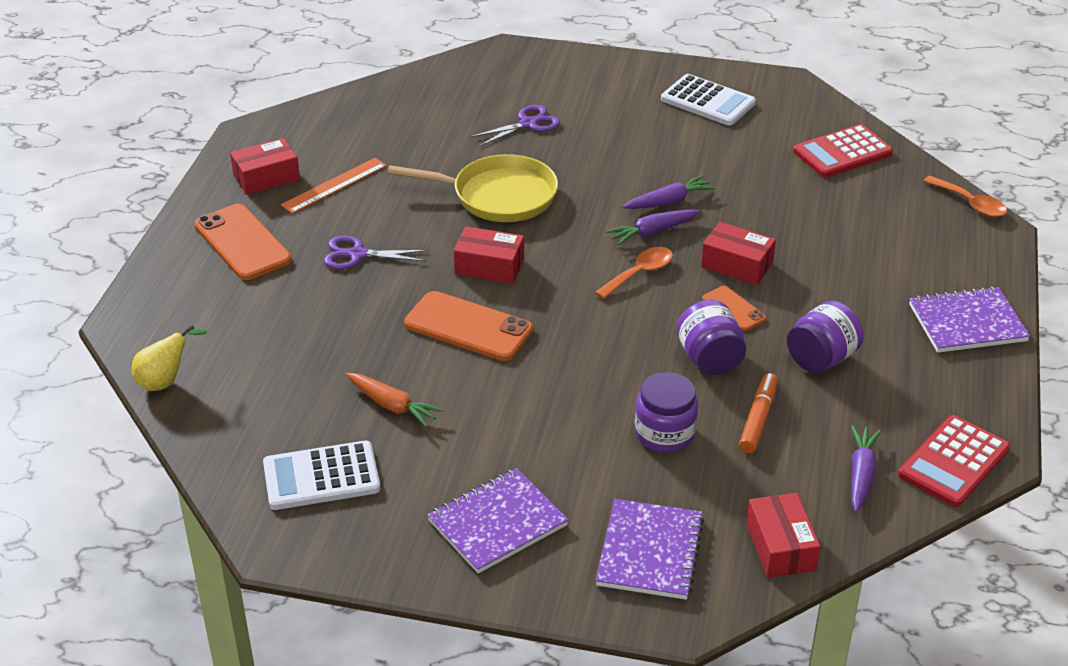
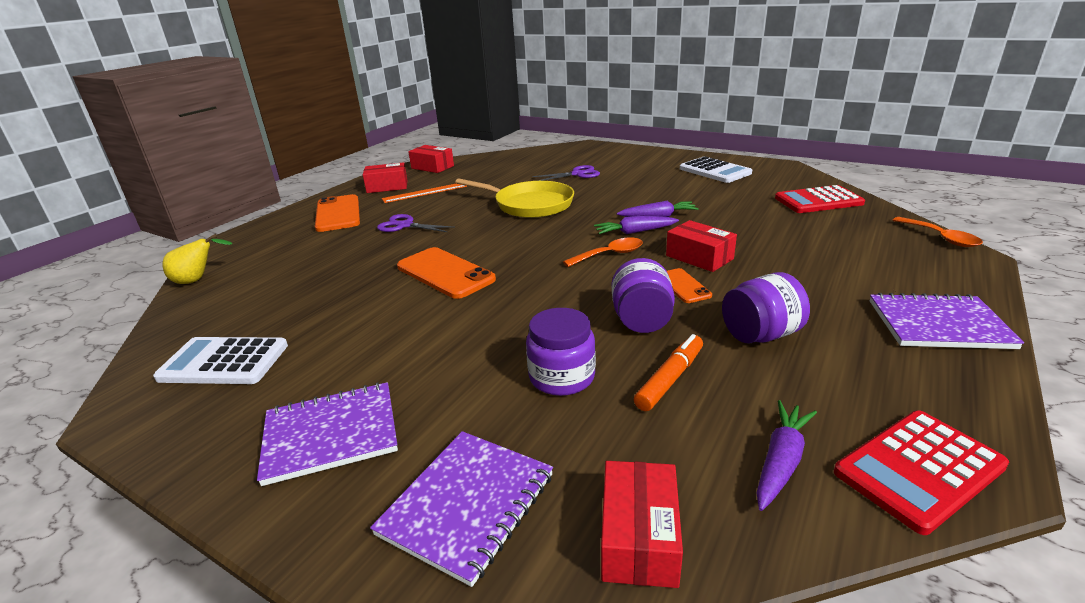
camera: 20 degrees right, 10 degrees down
orange carrot [346,373,444,427] -> none
red box [454,226,524,284] -> red box moved to [408,145,454,173]

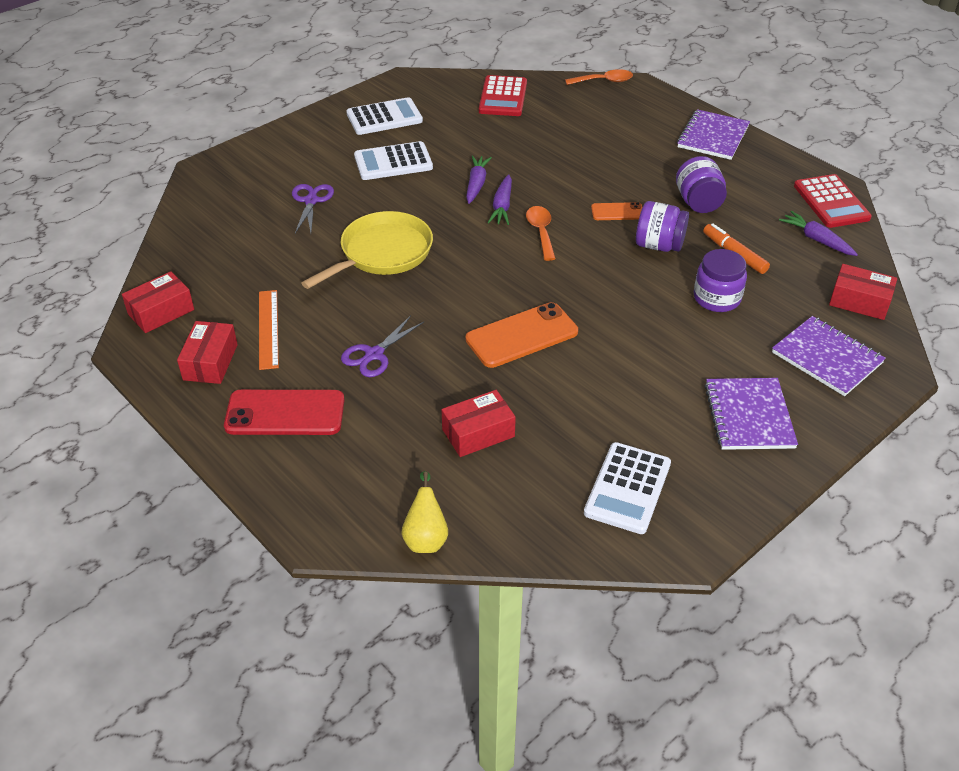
camera: 75 degrees left, 15 degrees up
orange phone [315,194,360,232] -> red phone [224,390,344,435]
red box [666,220,737,272] -> red box moved to [442,390,516,457]
none -> white calculator [354,141,433,180]

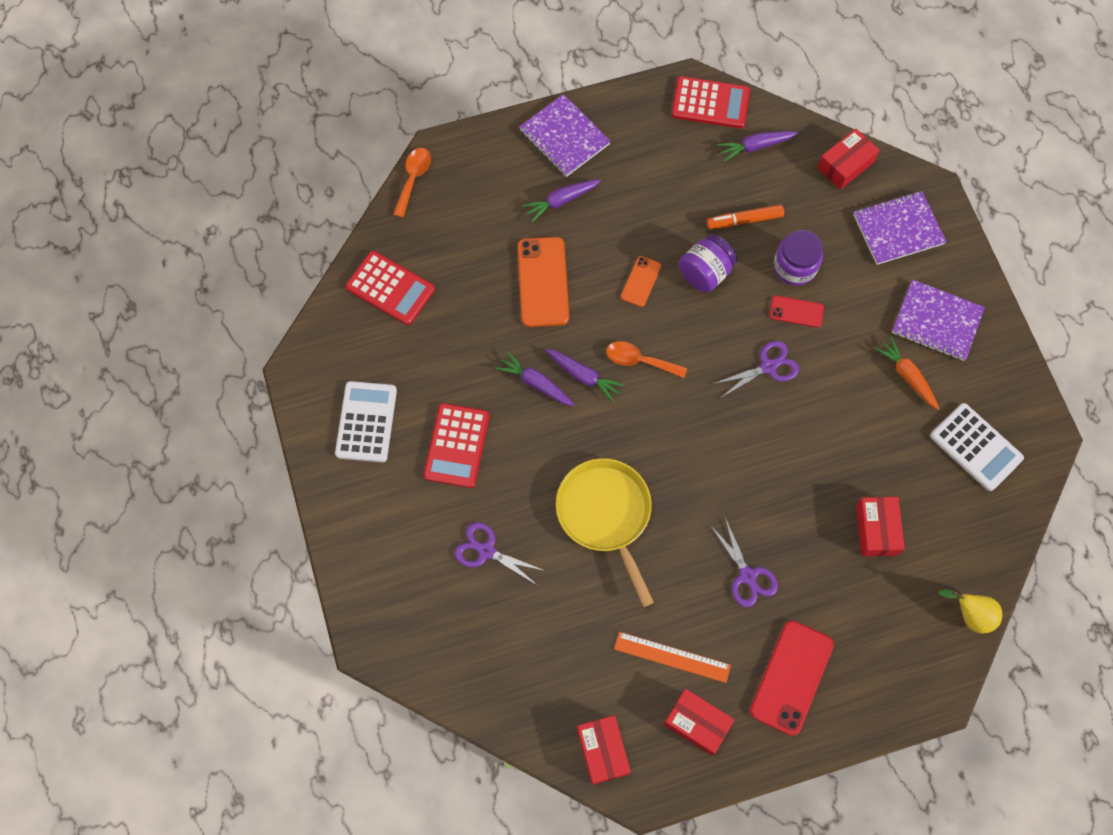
camera: 65 degrees left, 25 degrees up
white calculator [354,141,433,180] -> red calculator [424,403,489,488]
orange phone [466,302,578,368] -> orange phone moved to [518,237,569,327]
purple jar [676,156,727,213] -> none
none -> purple carrot [522,179,601,222]
none -> purple scissors [713,341,799,398]
none -> red phone [769,296,824,328]
none -> orange carrot [874,336,939,410]

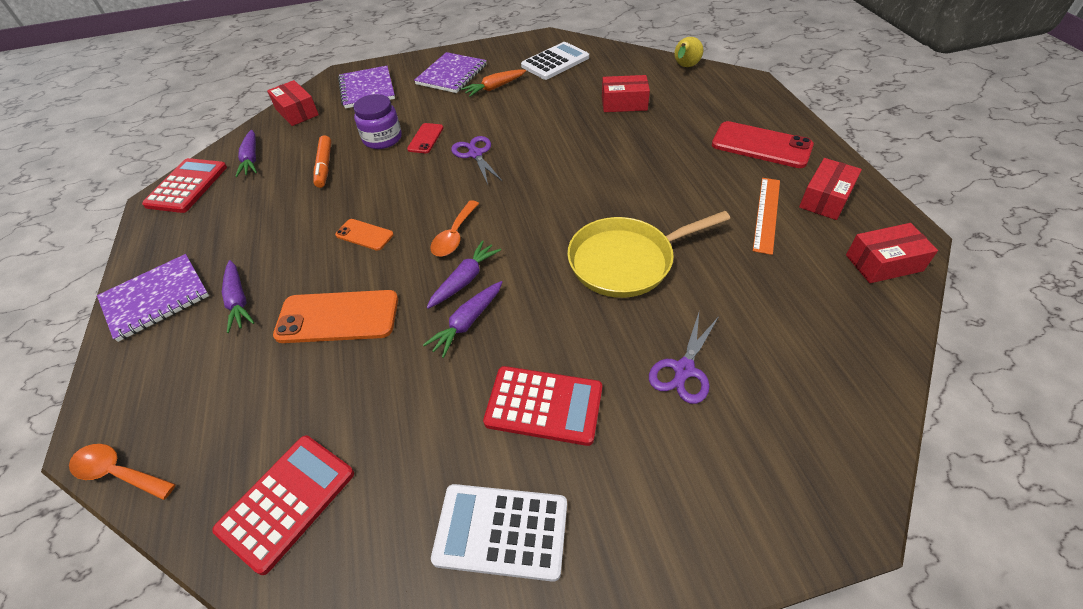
camera: 85 degrees left, 20 degrees down
purple jar [679,234,737,293] -> none
purple scissors [710,518,778,607] -> none

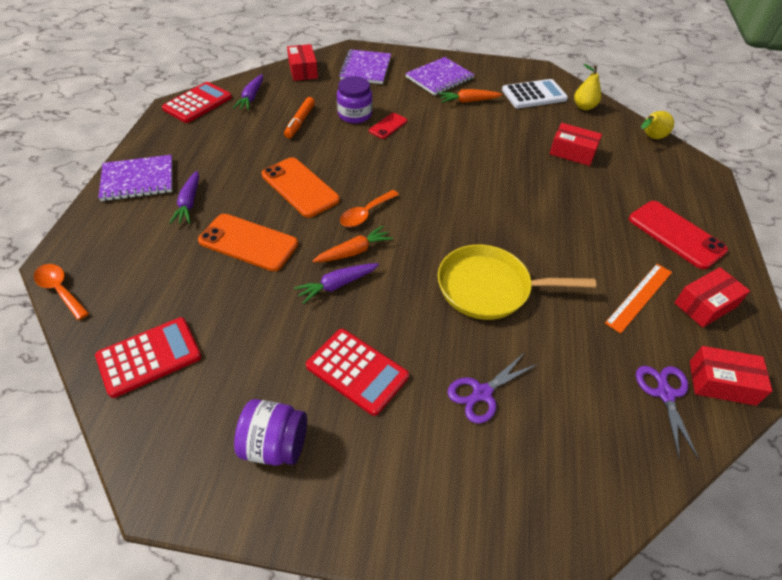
camera: 20 degrees right, 0 degrees up
orange phone [335,219,394,251] -> orange phone [262,157,340,218], size x1.84
purple carrot [427,241,501,309] -> orange carrot [313,226,393,262]
white calculator [431,484,567,582] -> purple jar [234,399,307,466]
purple scissors [451,136,503,184] -> purple scissors moved to [636,366,699,460]
none -> yellow pear [574,64,601,110]

